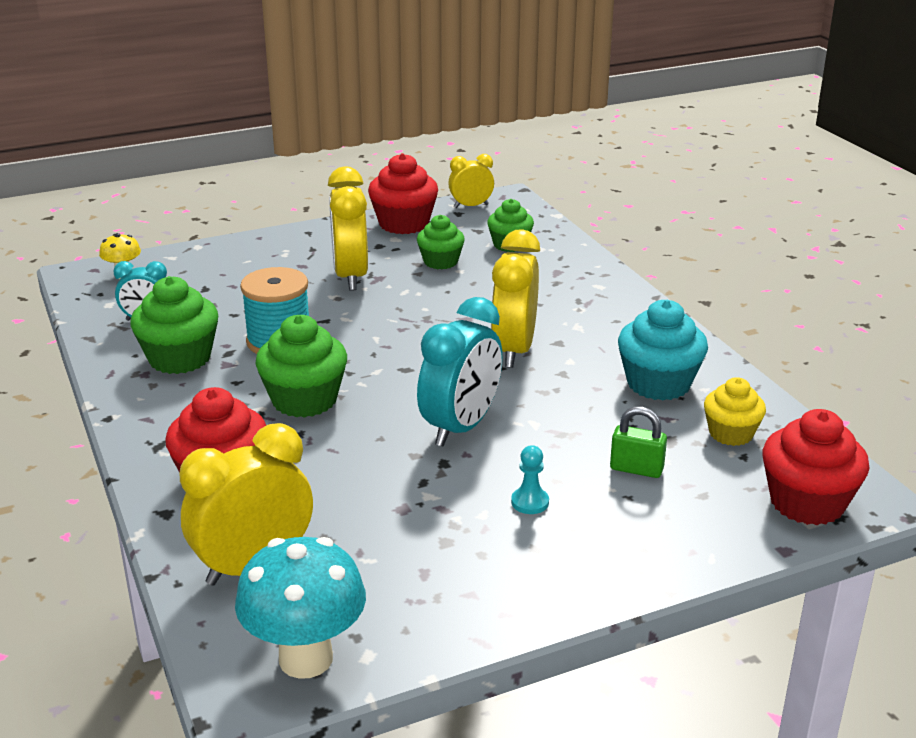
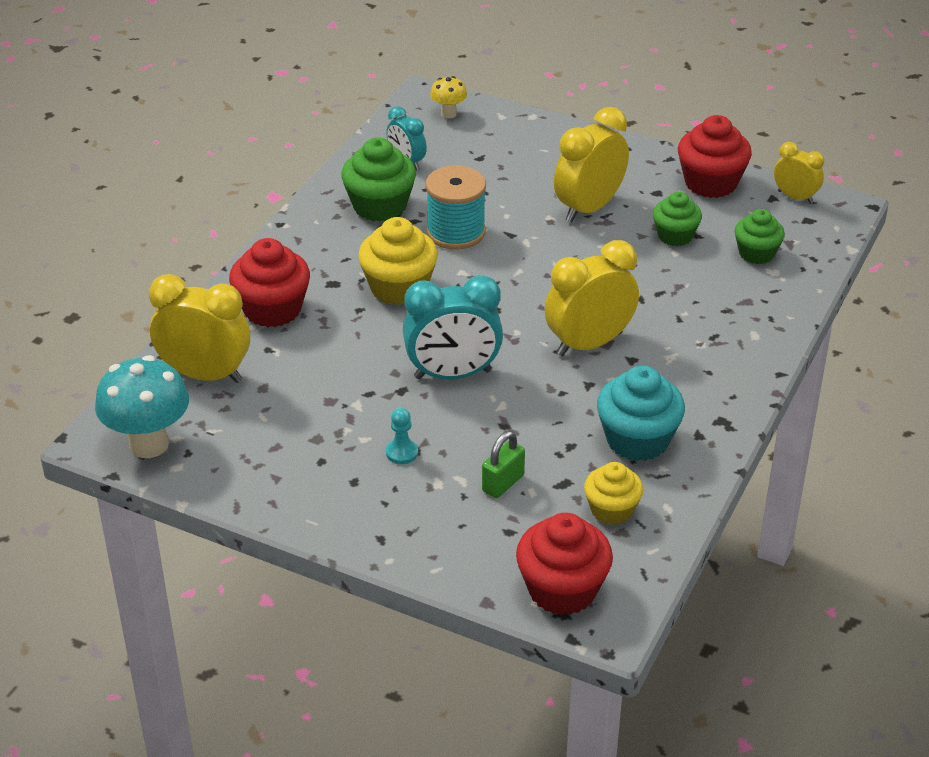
camera: 50 degrees right, 10 degrees up
green cupcake [256,315,347,418] -> yellow cupcake [358,217,438,305]
green padlock [610,407,667,478] -> green padlock turned 60 degrees clockwise [482,431,525,498]

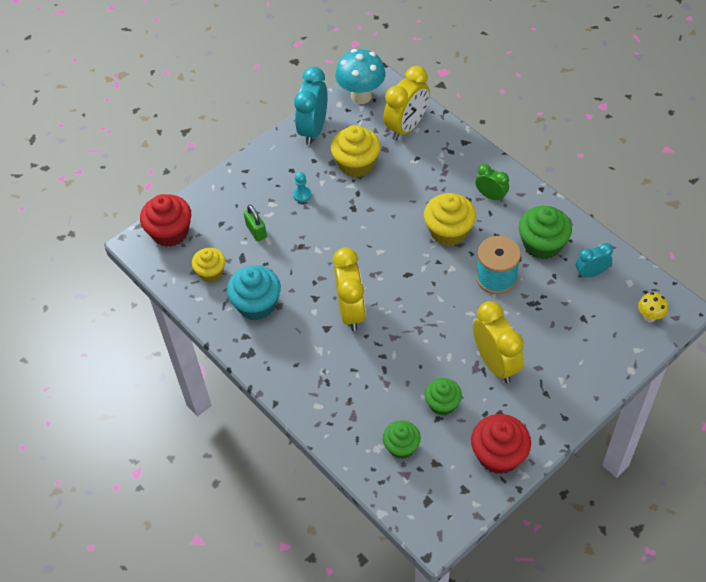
camera: 115 degrees right, 15 degrees up
red cupcake [229,238,310,327] -> none
turquoise clock [403,275,503,379] -> turquoise clock moved to [294,67,328,145]
yellow clock [774,142,824,204] -> none
none -> yellow cupcake [331,125,380,178]
none -> green clock [476,164,509,202]

